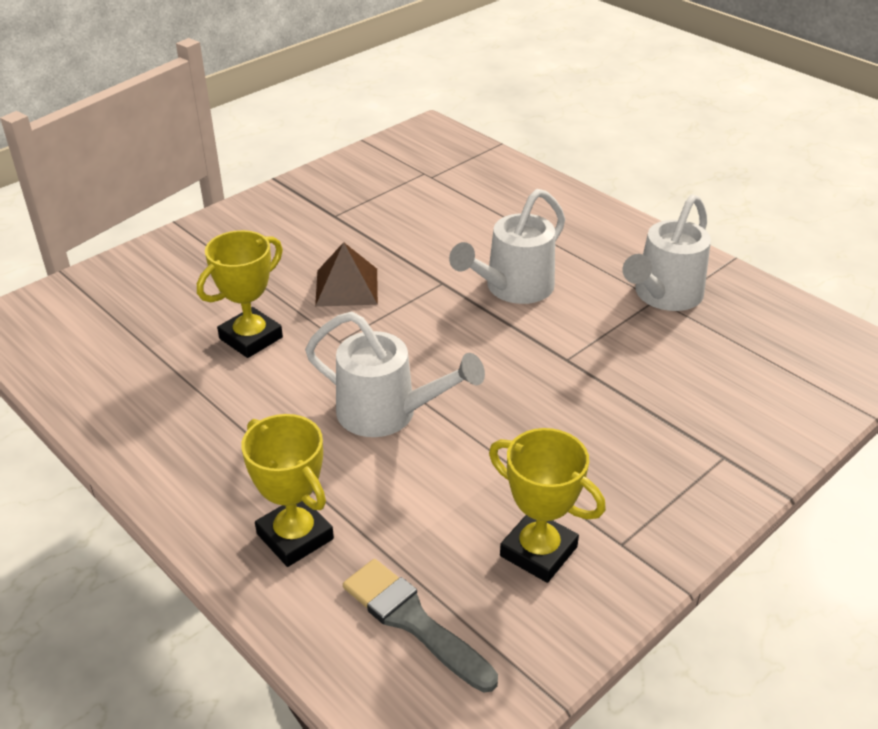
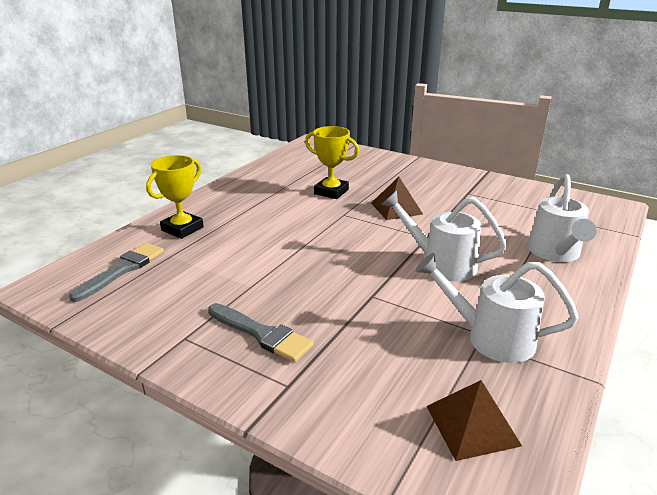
camera: 75 degrees right, 10 degrees down
white watering can [305,312,485,437] -> white watering can moved to [528,174,597,262]
yellow trophy [489,428,606,583] -> none
none -> grey brush [208,303,314,362]
none -> brown pyramid [426,380,522,461]

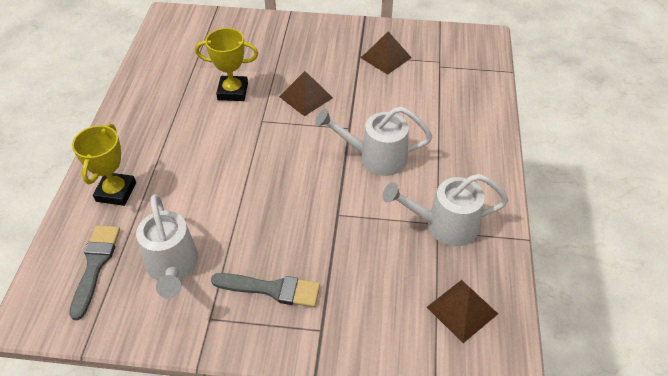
camera: 25 degrees left, 20 degrees up
white watering can [528,174,597,262] -> white watering can moved to [136,194,199,299]
none -> brown pyramid [361,32,412,75]

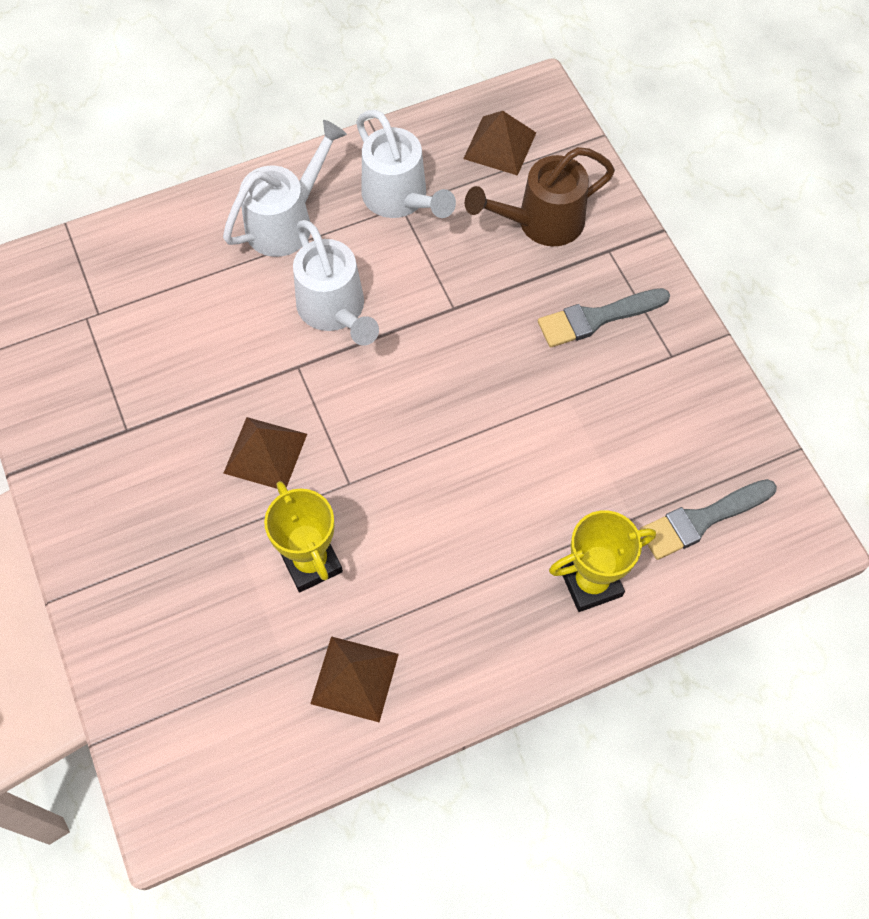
camera: 120 degrees left, 15 degrees up
white watering can [136,194,199,299] -> white watering can moved to [223,120,347,257]
grey brush [211,273,320,307] -> grey brush turned 90 degrees counterclockwise [538,288,670,347]
brown pyramid [361,32,412,75] -> brown pyramid moved to [310,636,399,722]
none -> brown watering can [465,147,615,246]

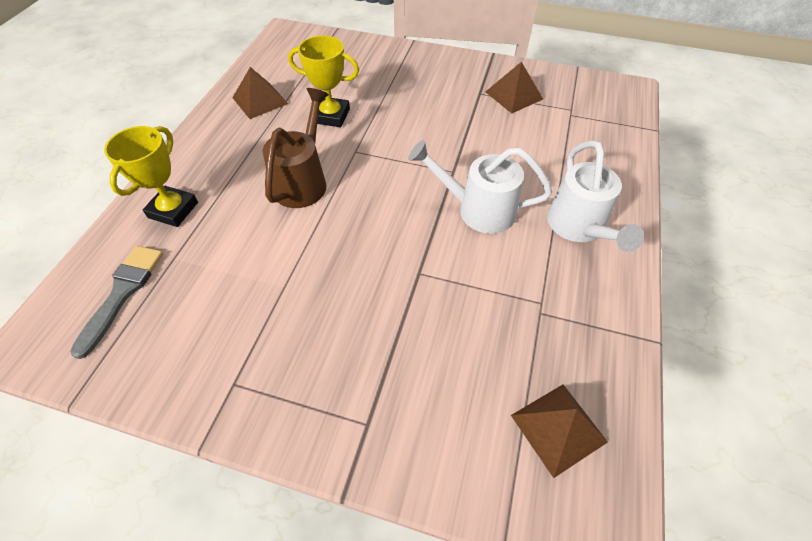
camera: 130 degrees right, 10 degrees down
brown pyramid [223,417,307,489] -> brown pyramid moved to [485,62,543,114]
white watering can [356,110,456,218] -> none
brown watering can [465,147,615,246] -> brown watering can moved to [263,88,329,208]
grey brush [538,288,670,347] -> none

